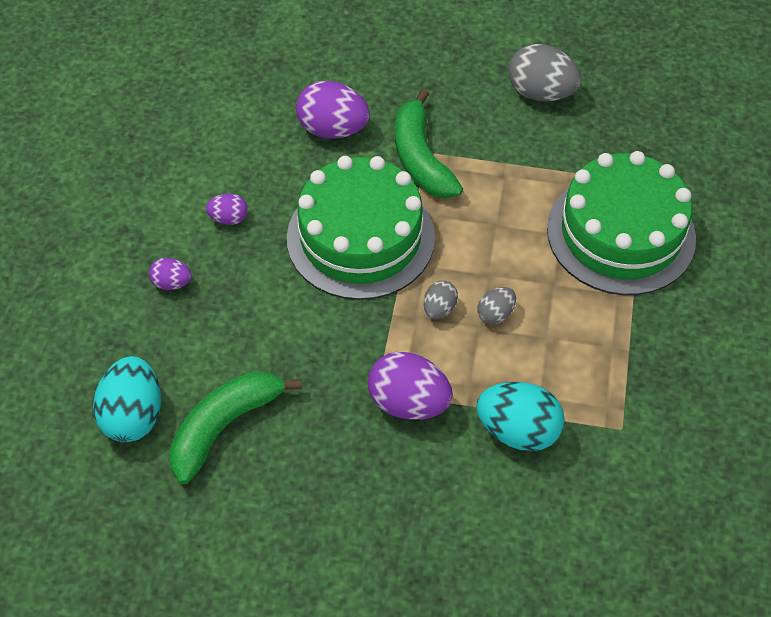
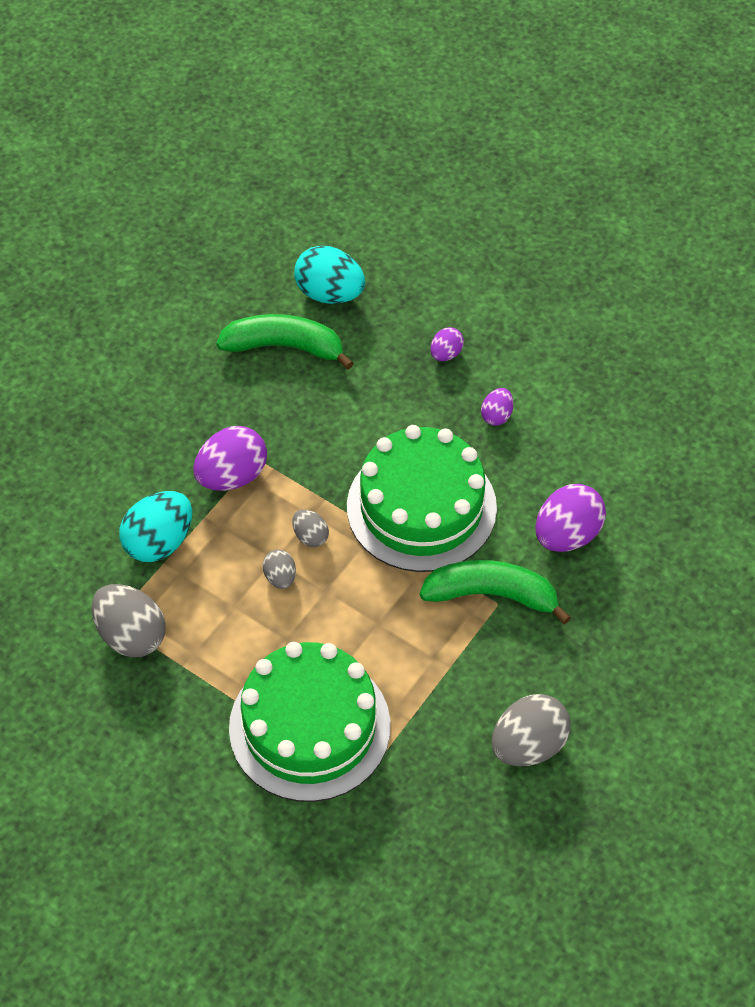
camera: 115 degrees right, 0 degrees up
green banana [169,371,302,484] -> green banana turned 60 degrees counterclockwise [216,314,354,369]
none -> grey egg [92,584,166,657]

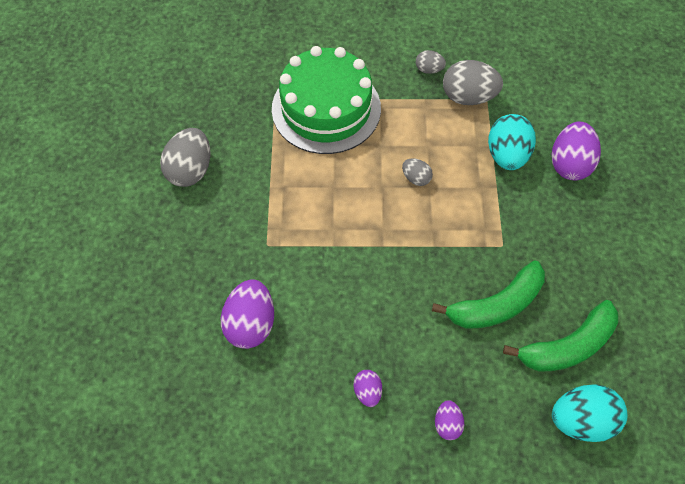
camera: 145 degrees right, 5 degrees up
purple egg [193,426,267,491] -> purple egg moved to [552,122,601,180]
grey egg [292,509,329,547] -> grey egg moved to [416,50,446,74]
green cake [347,425,497,572] -> none
green banana [420,560,571,624] -> green banana moved to [432,260,545,329]

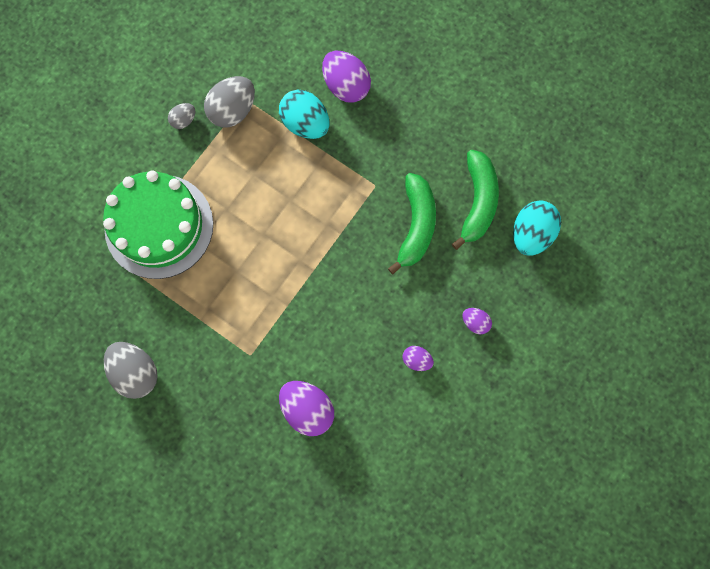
camera: 55 degrees left, 15 degrees up
grey egg [402,158,433,186] -> none

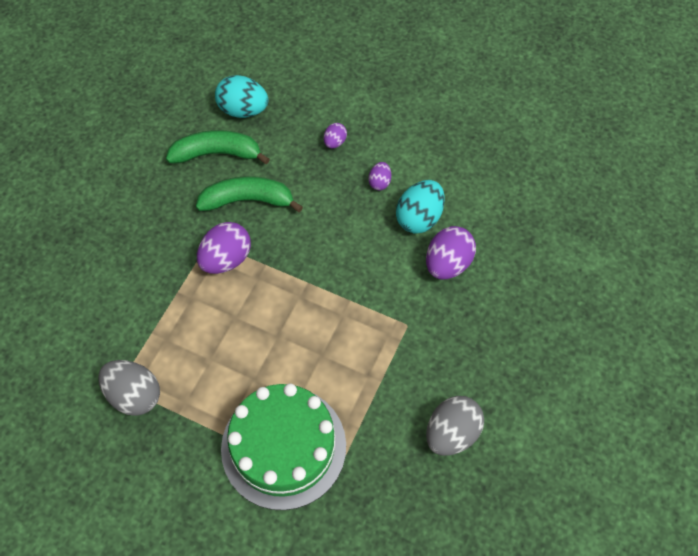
camera: 100 degrees left, 15 degrees down
grey egg [168,103,195,129] -> none
turquoise egg [279,90,330,139] -> turquoise egg moved to [396,180,445,234]
purple egg [322,50,371,103] -> purple egg moved to [197,222,251,274]

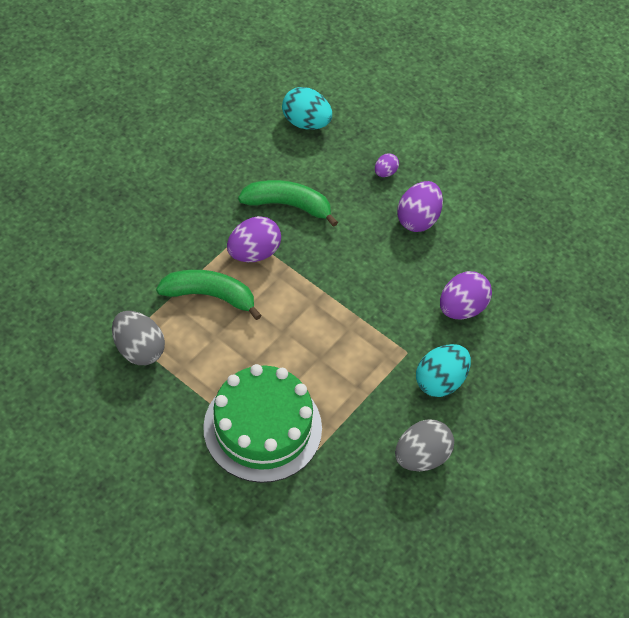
camera: 10 degrees right, 5 degrees down
green banana [166,130,270,164] -> green banana moved to [156,270,262,320]
purple egg [369,162,391,190] -> purple egg [397,181,443,232], size x1.90
turquoise egg [396,180,445,234] -> turquoise egg moved to [416,344,471,397]

